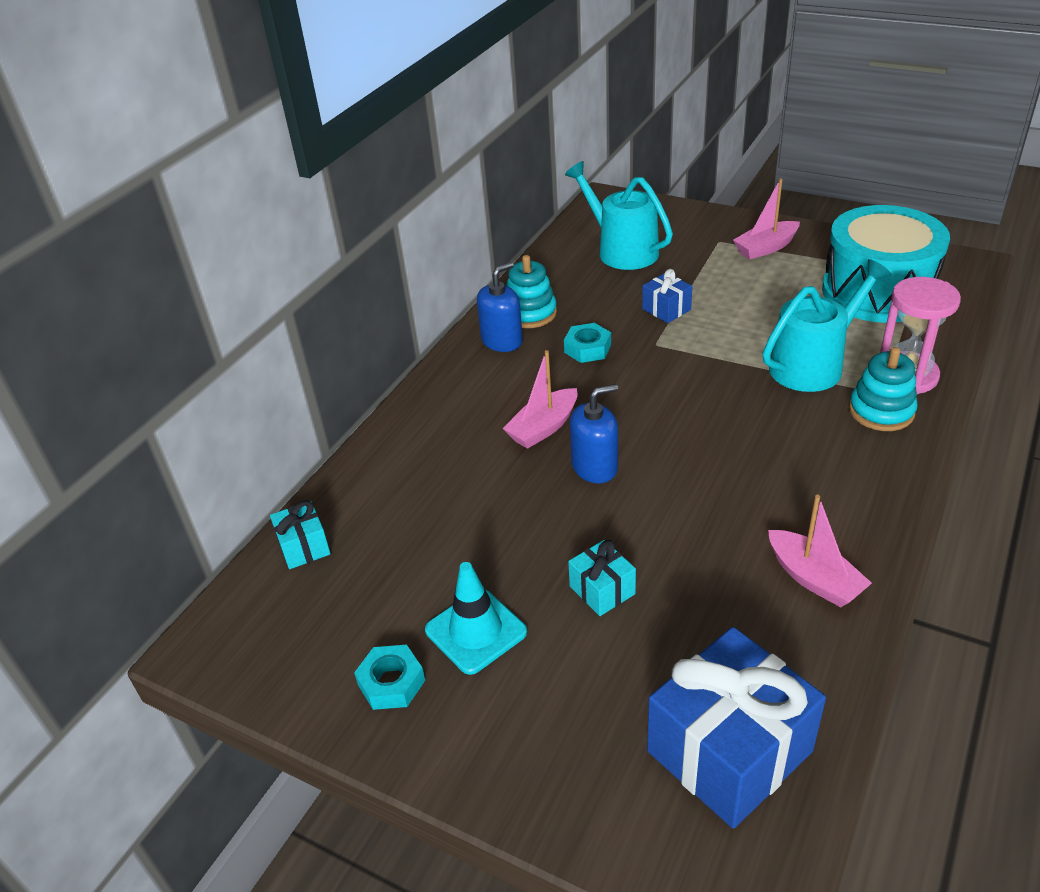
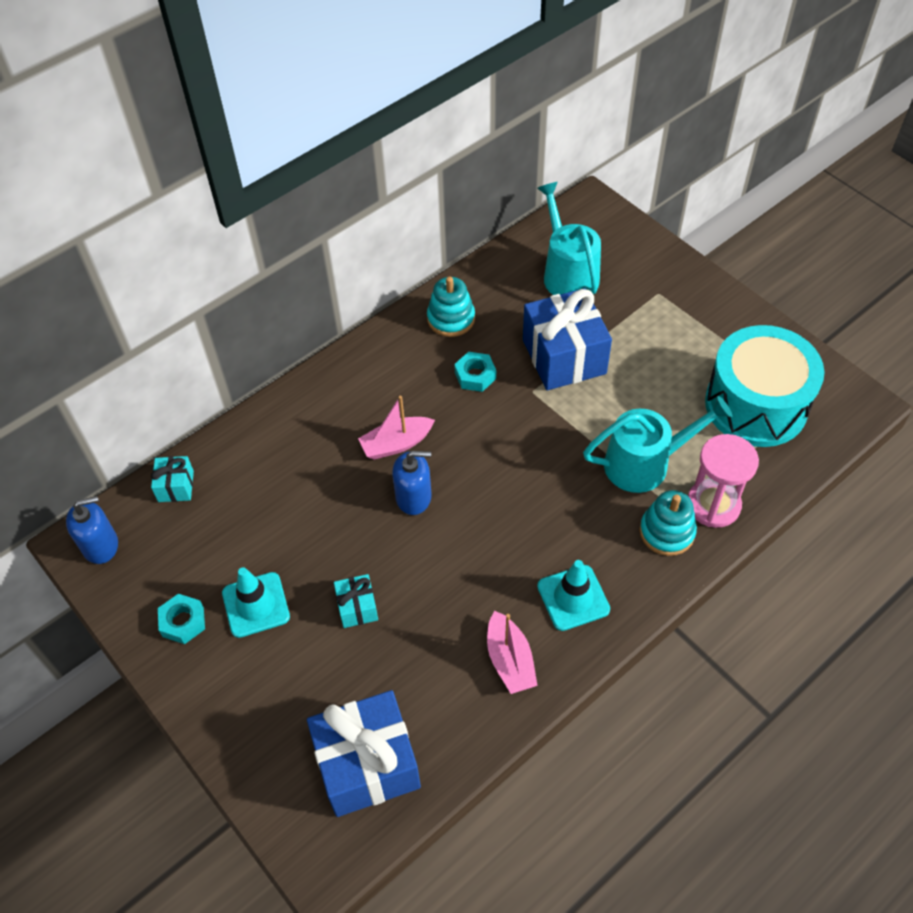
camera: 20 degrees right, 15 degrees up
blue soap dispenser [477,262,523,352] -> blue soap dispenser moved to [66,496,118,564]
blue gift [642,269,692,323] -> blue gift [523,288,612,390], size x2.11
pink boat [733,178,800,259] -> none
none -> turquoise traffic cone [537,560,610,631]

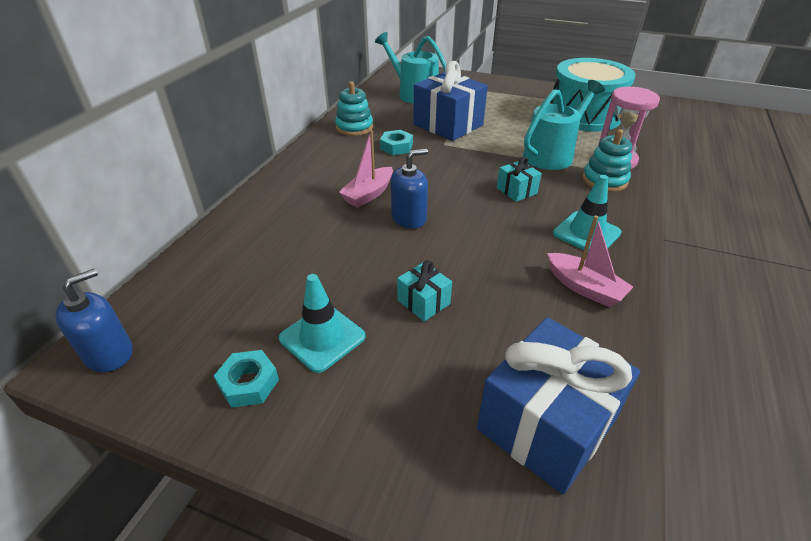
camera: 30 degrees left, 15 degrees down
turquoise gift [151,456,194,502] -> turquoise gift moved to [497,157,542,202]

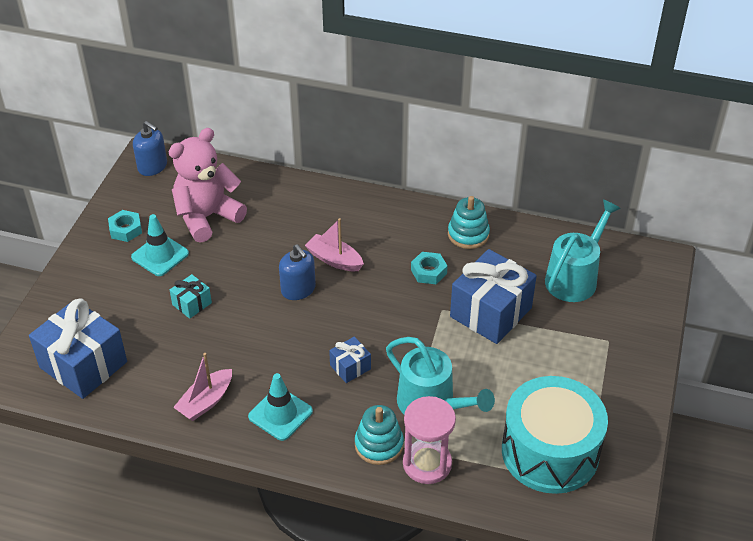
camera: 85 degrees right, 5 degrees up
turquoise gift [497,157,542,202] -> blue gift [329,337,371,383]
none -> pink teddy bear [169,128,247,243]

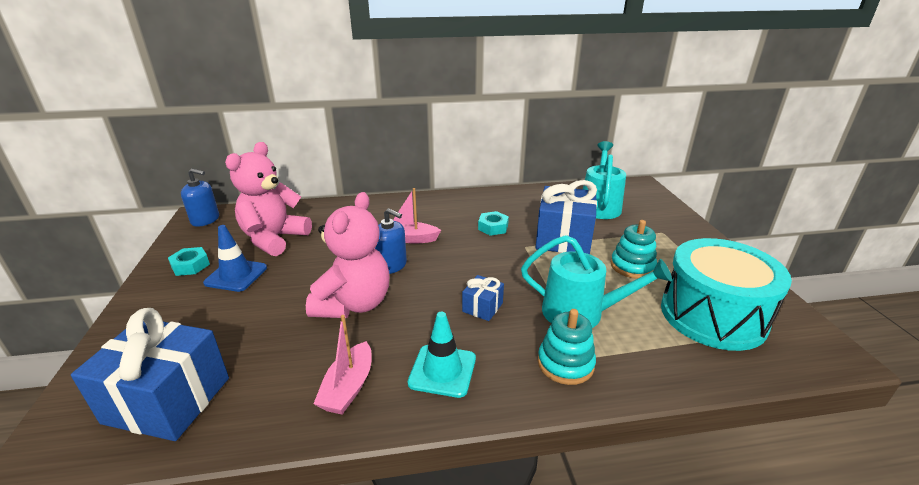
camera: 25 degrees left, 15 degrees down
turquoise traffic cone [131,214,189,276] -> blue traffic cone [203,225,267,292]
turquoise gift [170,274,212,319] -> none
pink hourglass [403,396,456,484] -> none
turquoise stacking toy [448,196,490,249] -> turquoise stacking toy moved to [611,220,657,279]
none -> pink teddy bear [306,192,389,318]

